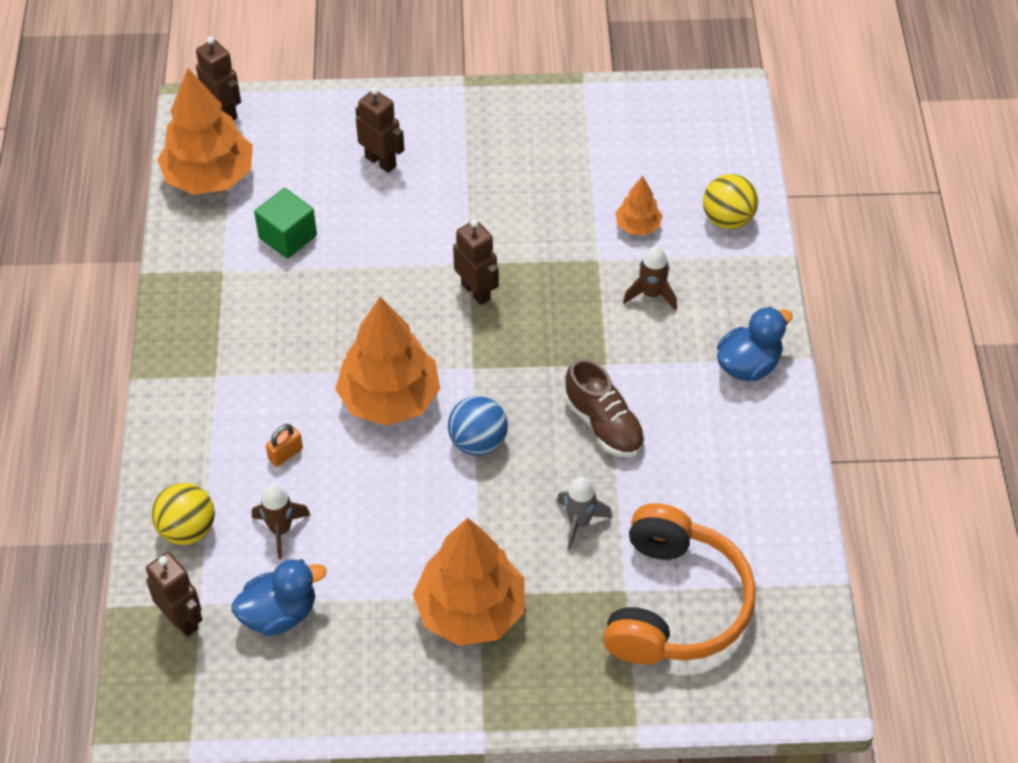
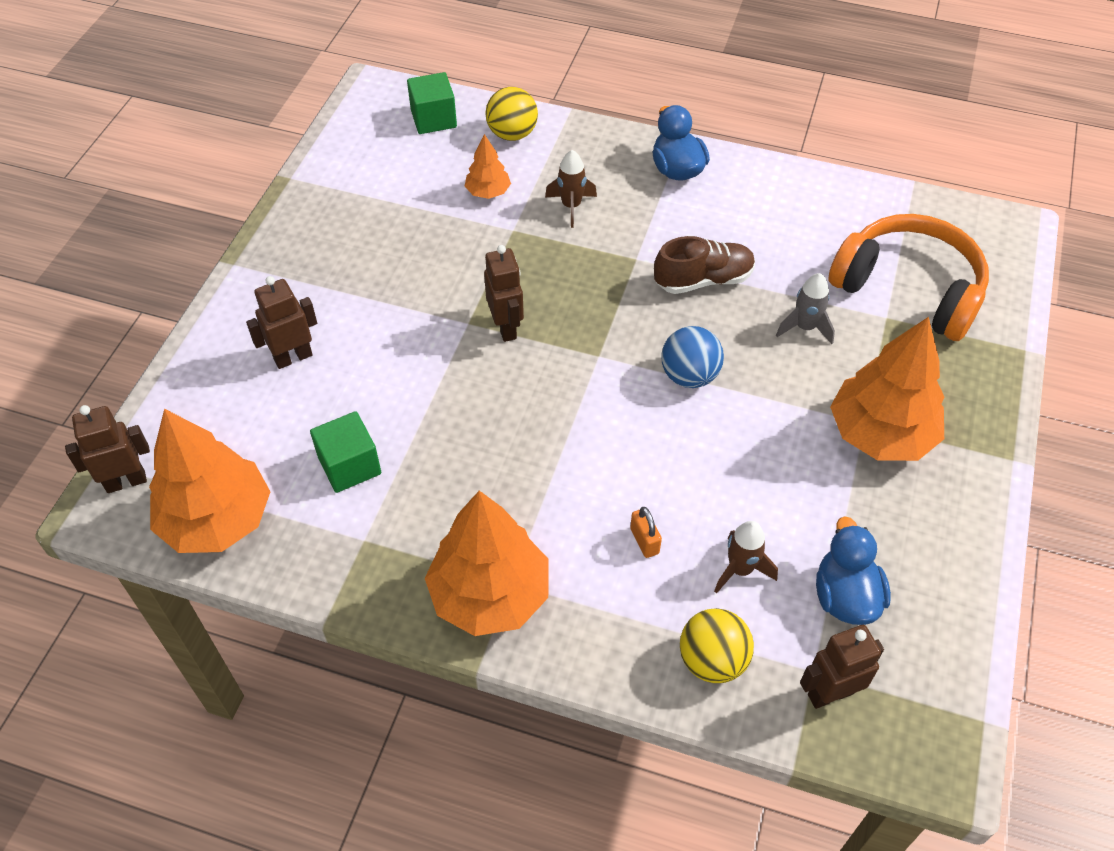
camera: 70 degrees left, 0 degrees up
orange tree [335,297,440,426] -> orange tree moved to [425,491,548,636]
brown robot [453,219,499,305] -> brown robot turned 90 degrees clockwise [484,245,524,342]
none -> green cube [407,72,457,134]

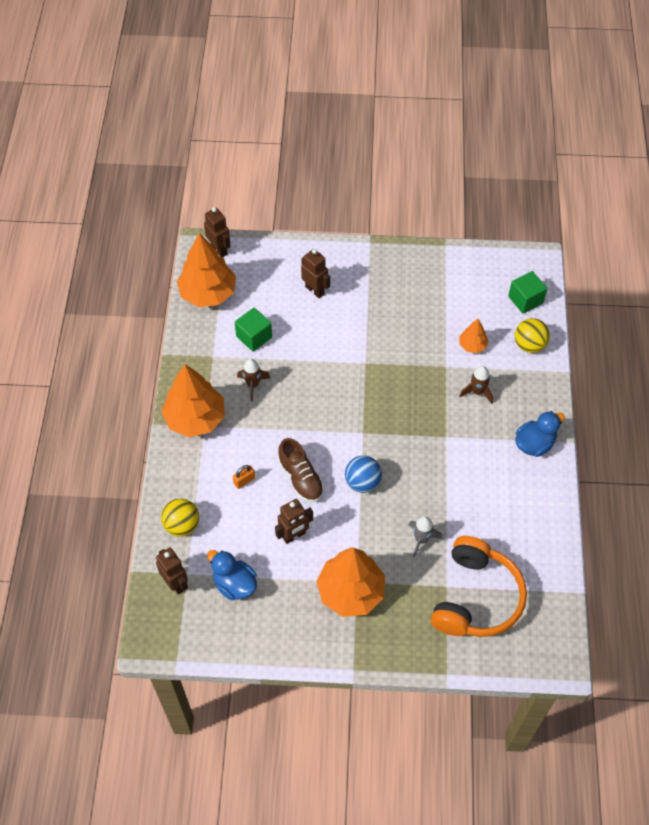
camera: 75 degrees right, 5 degrees up
brown robot [484,245,524,342] -> brown robot moved to [275,499,313,544]
brown shoe [654,236,755,294] -> brown shoe moved to [278,438,324,502]
brown rocket [714,521,778,594] -> brown rocket moved to [237,359,270,402]
blue duck [816,516,891,625] -> blue duck turned 120 degrees counterclockwise [207,550,257,600]

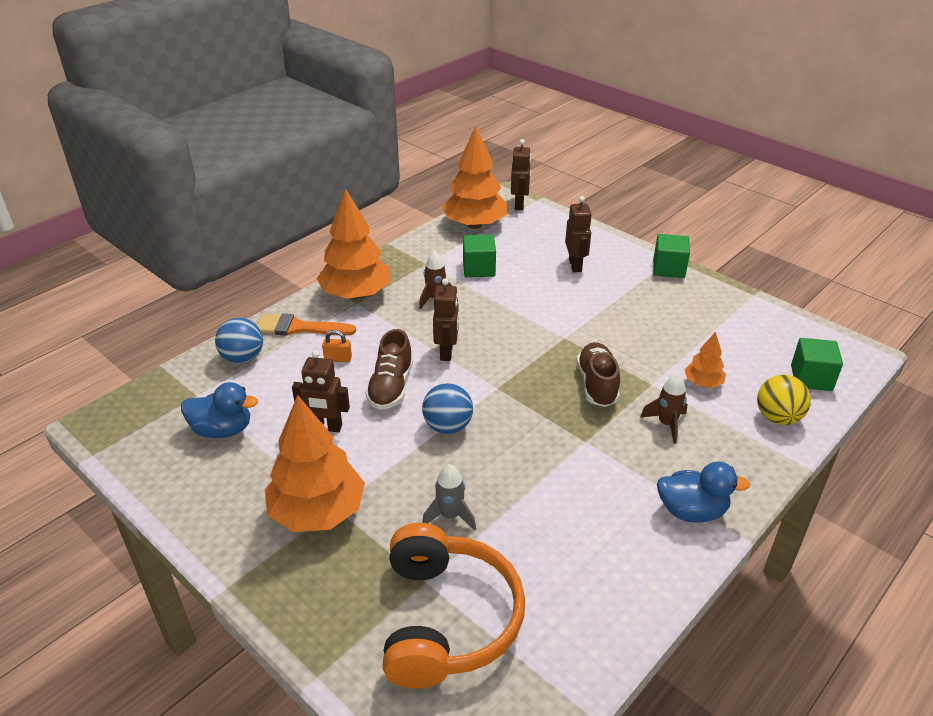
camera: 40 degrees right, 20 degrees down
brown robot [156,548,188,594] -> brown robot moved to [433,278,459,361]
yellow ball [161,499,199,537] -> blue ball [215,318,263,364]
blue duck [207,550,257,600] -> blue duck turned 105 degrees clockwise [181,382,258,438]
orange headphones [431,536,527,637] -> orange headphones turned 60 degrees counterclockwise [382,523,525,689]
none -> orange brush [257,313,356,336]
none -> brown shoe [577,342,620,407]
none -> green cube [653,234,690,278]

